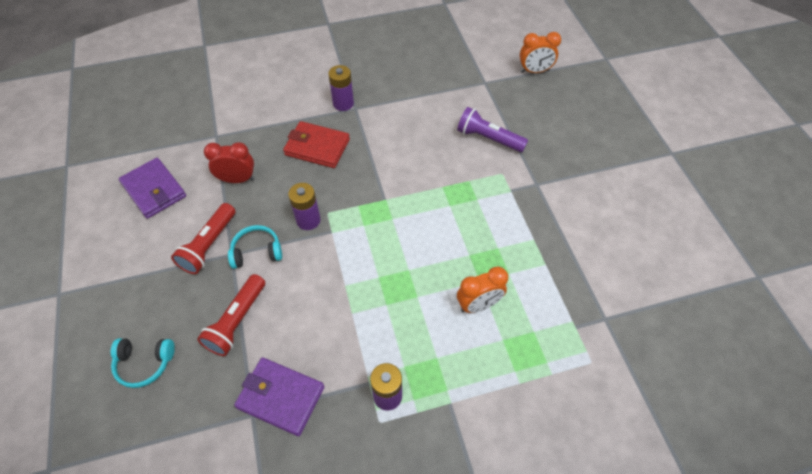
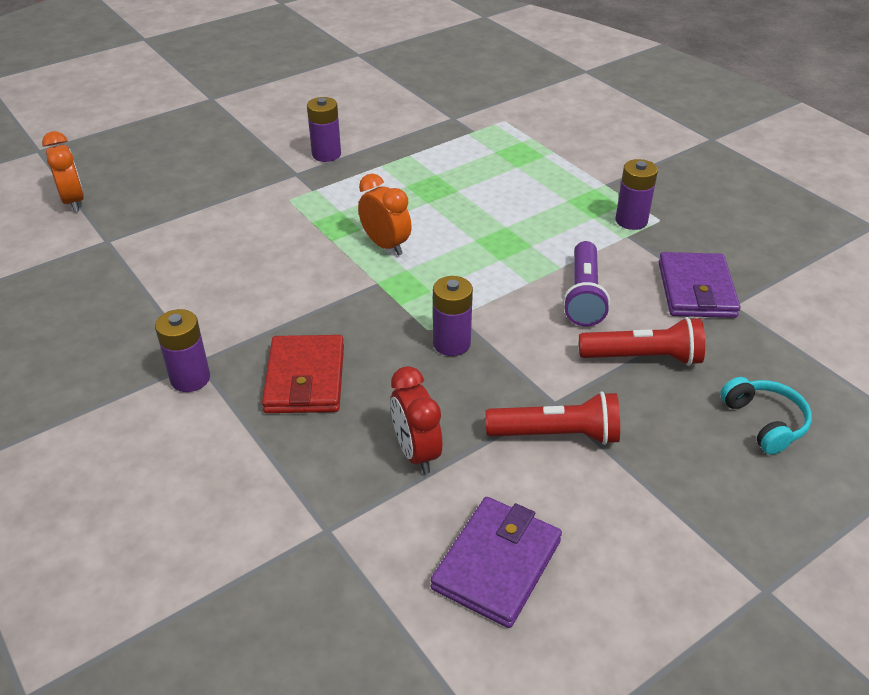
camera: 110 degrees left, 15 degrees down
turquoise headphones [228,225,282,269] -> none
purple flashlight [457,107,528,152] -> purple flashlight moved to [563,241,610,326]
orange clock [457,266,508,313] -> orange clock moved to [358,174,412,256]
none -> purple battery [307,97,341,162]

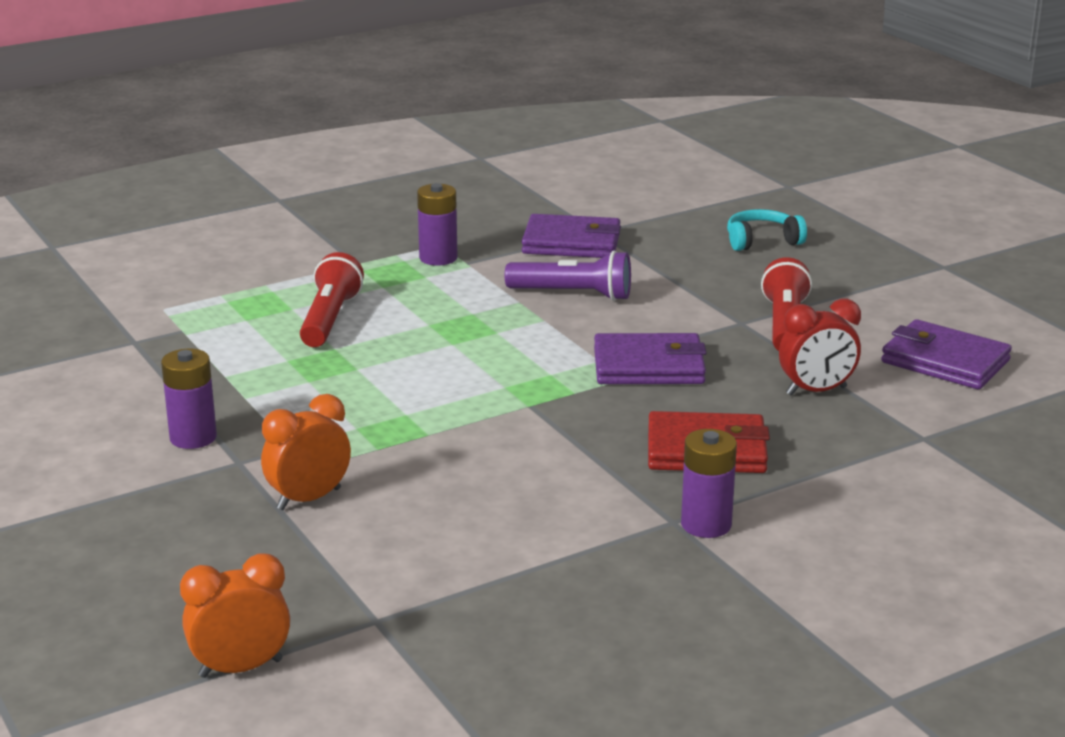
camera: 85 degrees left, 15 degrees down
orange clock [358,174,412,256] -> orange clock moved to [261,394,351,510]
purple battery [433,276,473,356] -> purple wallet [594,333,707,384]
red flashlight [579,317,705,366] -> red flashlight moved to [300,252,364,347]

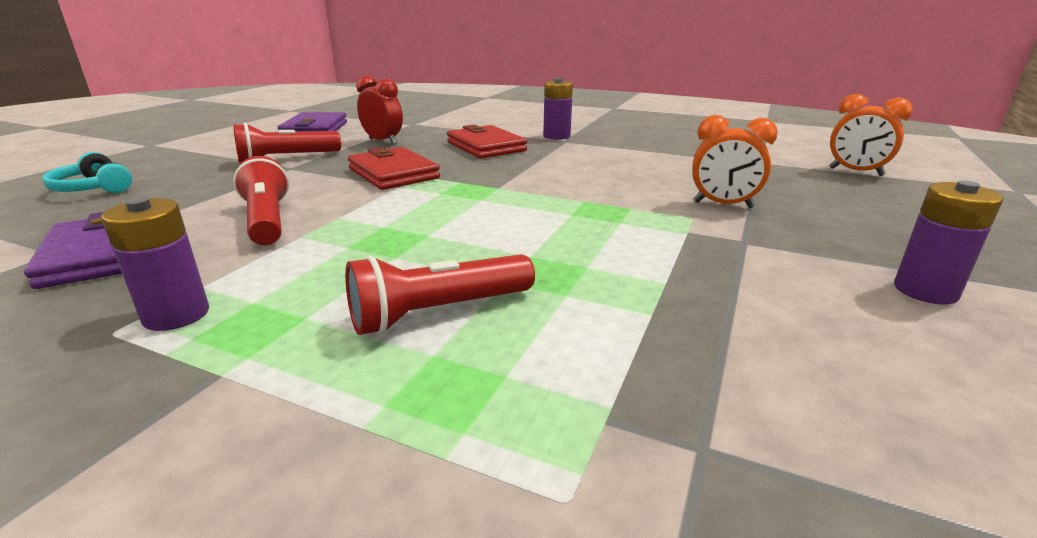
camera: 125 degrees left, 0 degrees up
purple battery [161,349,217,449] -> purple battery moved to [894,180,1003,305]
purple flashlight [505,250,631,301] -> red flashlight [233,156,289,245]
purple wallet [594,333,707,384] -> red wallet [348,147,440,190]

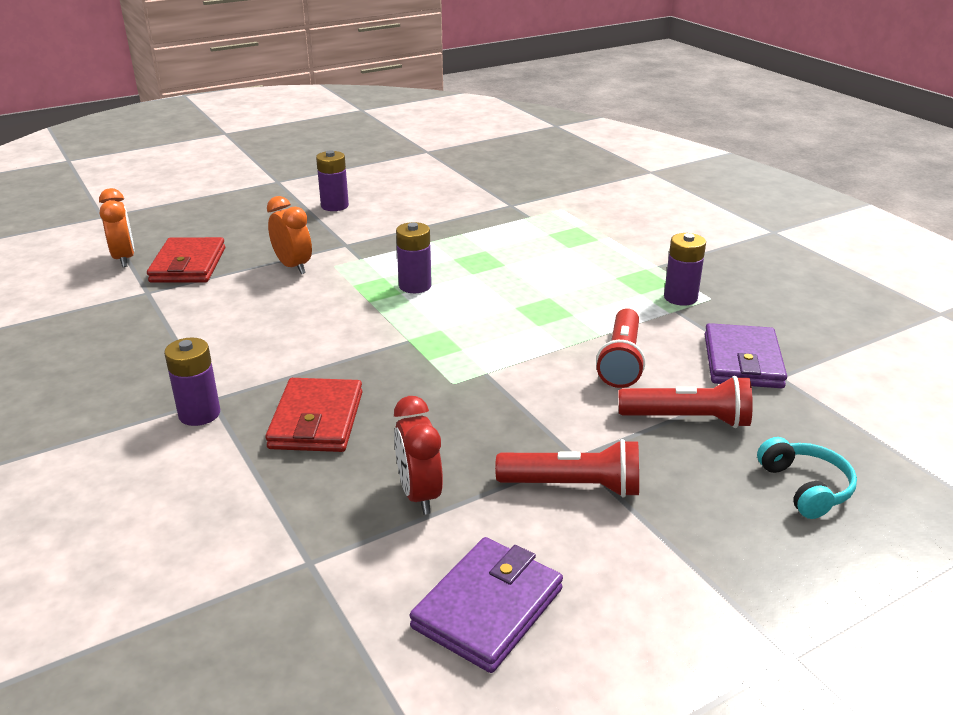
camera: 145 degrees left, 5 degrees up
red flashlight [345,254,535,335] -> red flashlight moved to [619,376,753,428]
red wallet [348,147,440,190] -> red wallet moved to [147,237,225,283]
none -> purple battery [396,222,432,293]

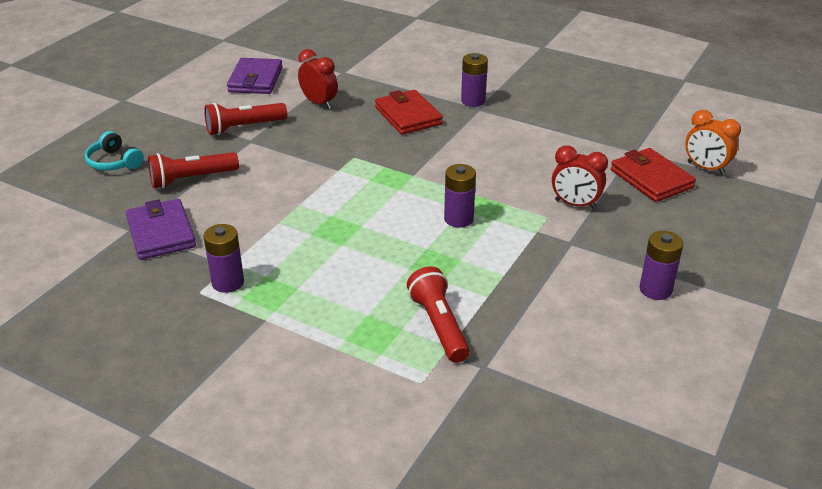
camera: 150 degrees right, 5 degrees up
orange clock [267,196,312,274] -> red clock [552,146,608,209]
red flashlight [596,308,645,388] -> red flashlight moved to [407,266,470,363]

